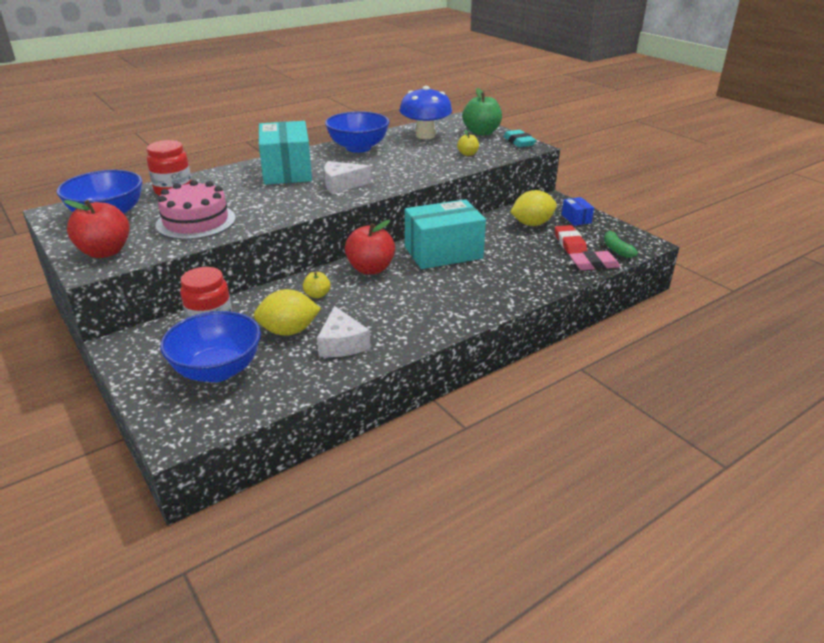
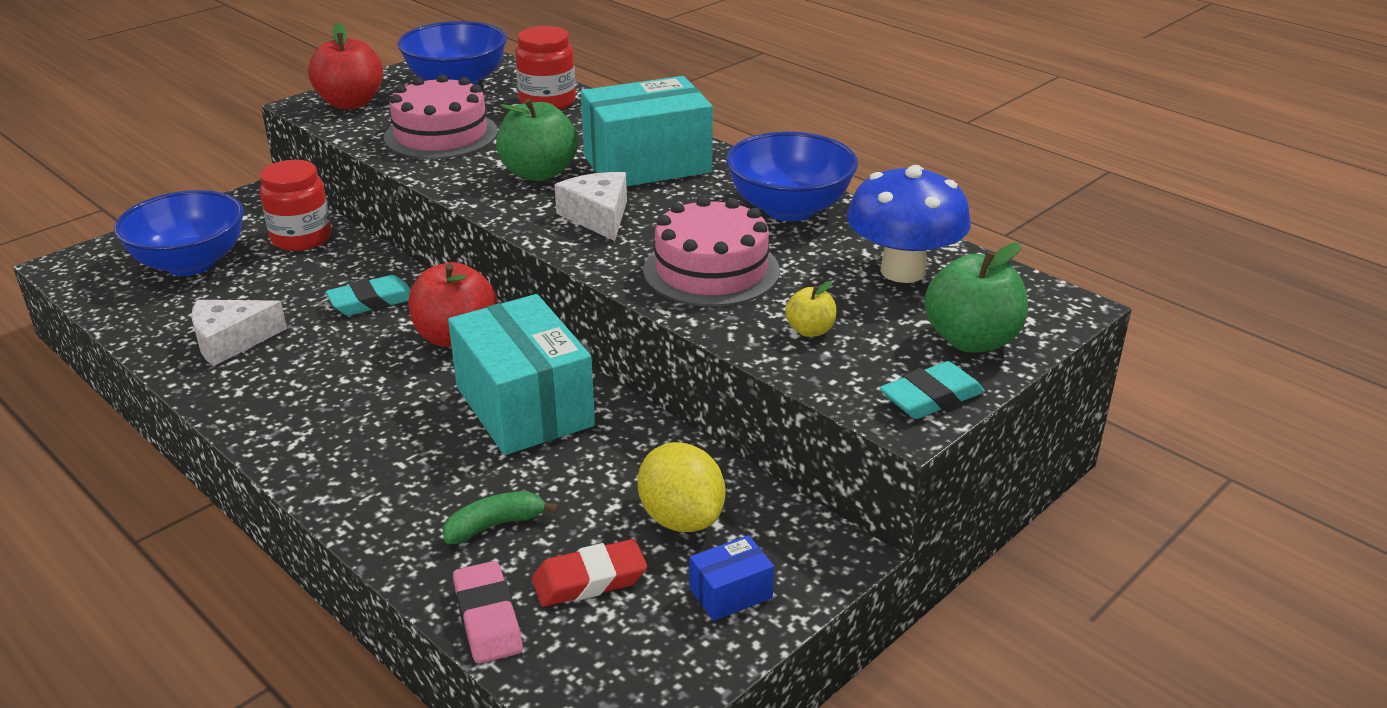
camera: 80 degrees right, 0 degrees up
yellow lemon [254,289,321,336] -> none
yellow apple [303,272,330,298] -> turquoise eraser [326,275,411,316]
green banana [604,229,638,258] -> green banana moved to [442,491,558,544]
none -> green apple [496,99,578,181]
none -> pink cake [643,196,780,307]

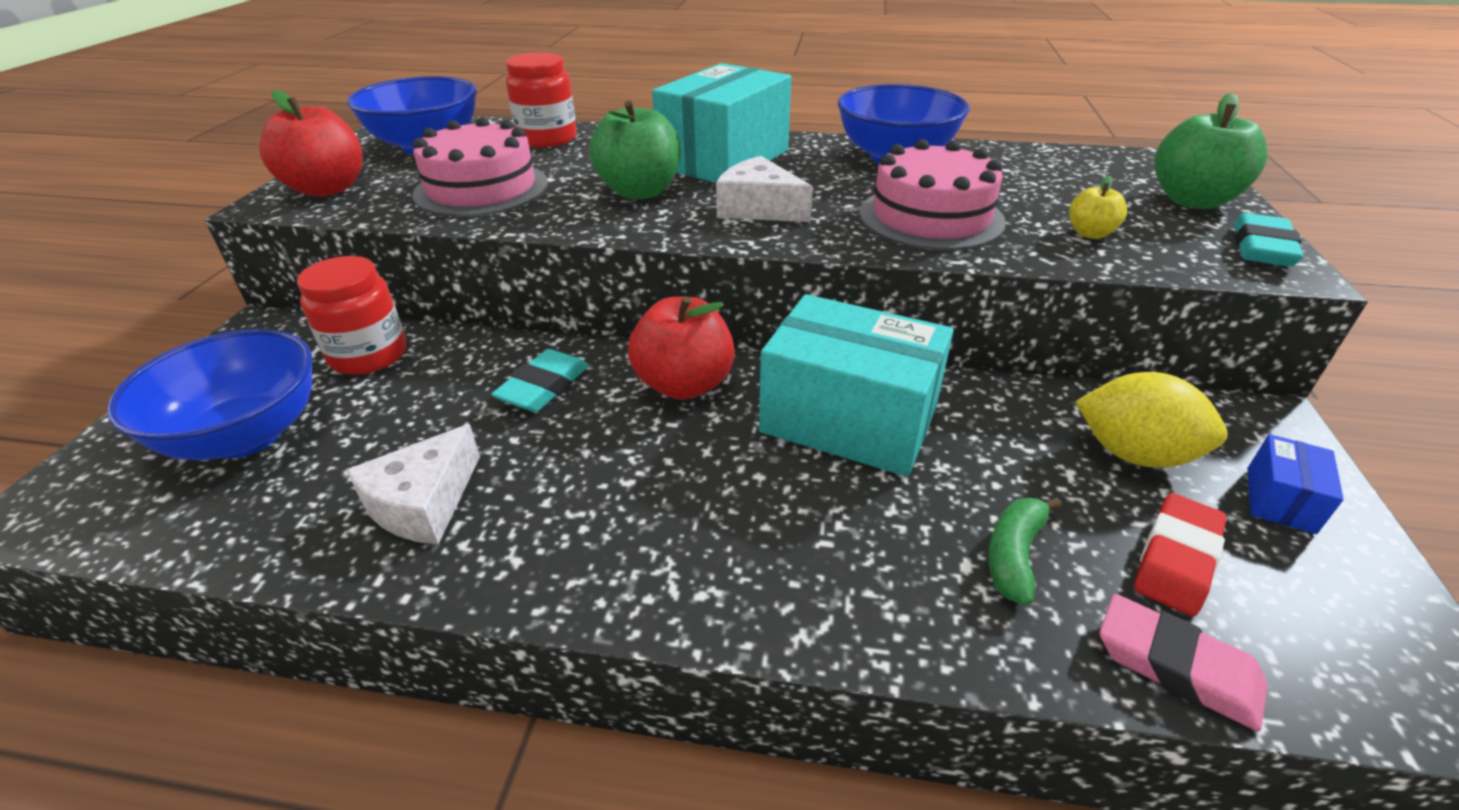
camera: 35 degrees left, 5 degrees up
blue mushroom [847,165,971,283] -> none

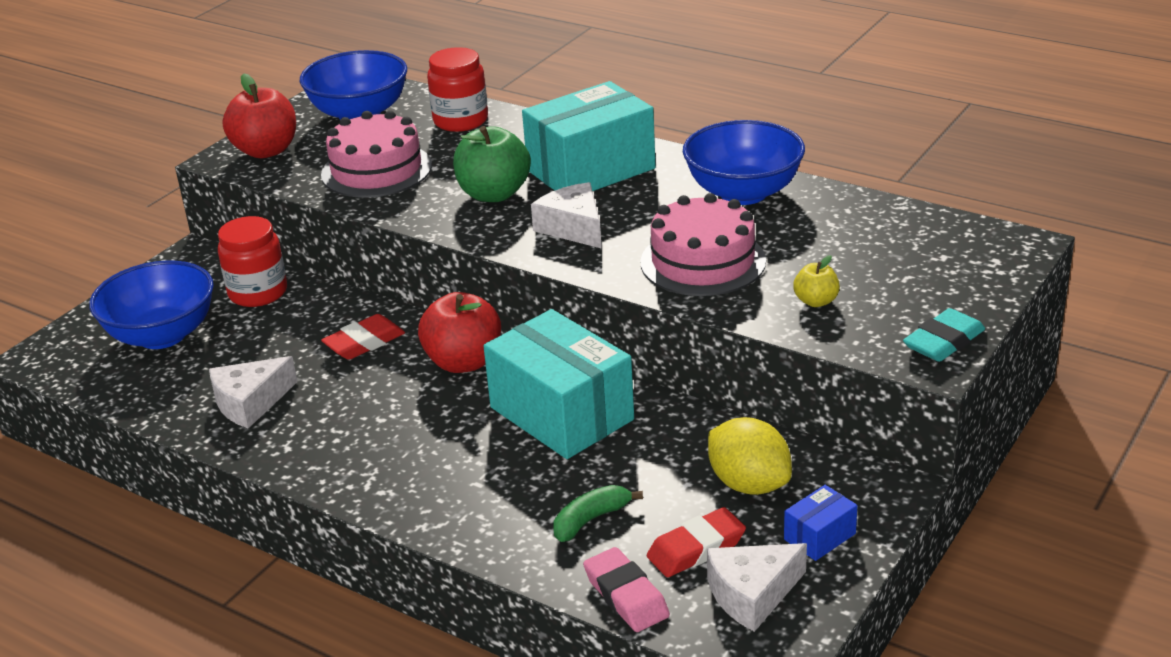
camera: 25 degrees right, 5 degrees down
turquoise eraser [491,349,589,412] -> red eraser [321,314,405,360]
green apple [1155,93,1267,209] -> none
none -> white cheese [707,543,807,632]

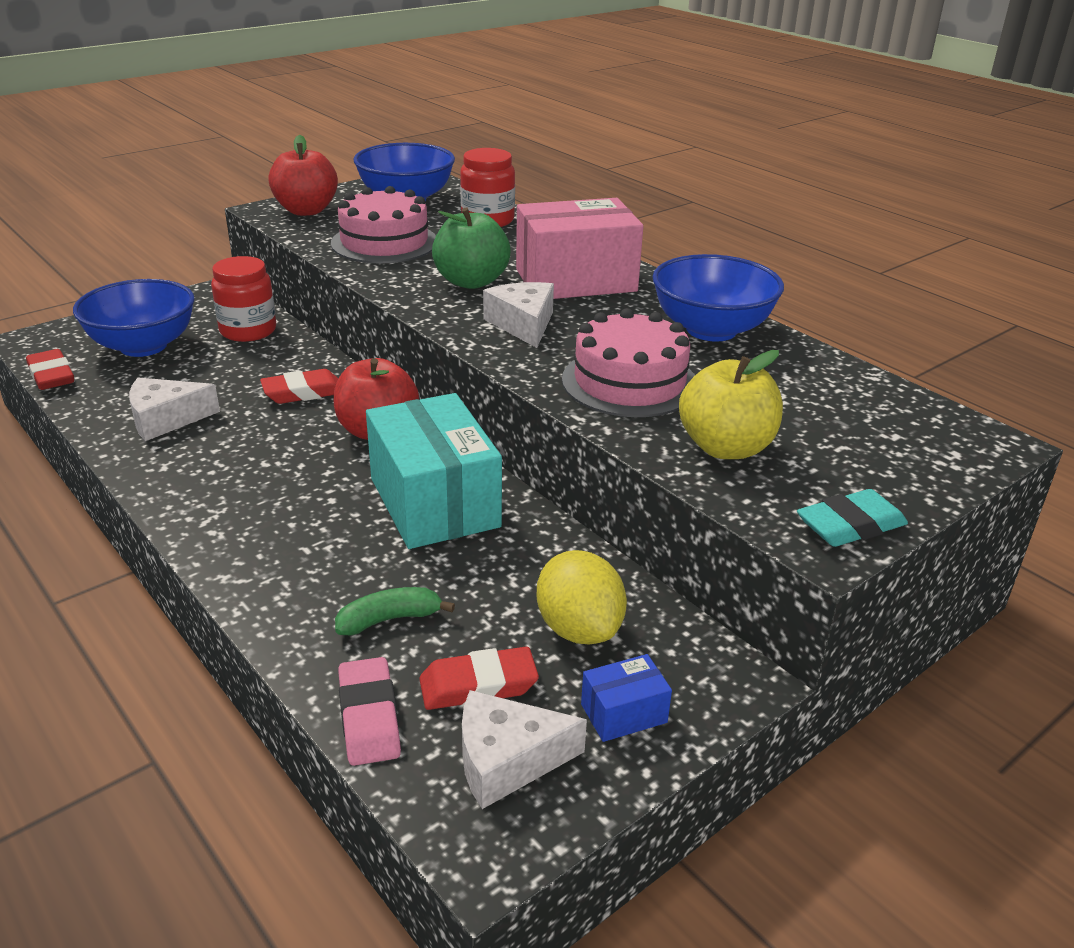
camera: 15 degrees right, 0 degrees up
turquoise box [522,81,656,191] -> pink box [516,198,643,299]
yellow apple [793,255,840,307] -> yellow apple [679,350,783,459], size x1.94
none -> red eraser [26,349,74,390]

